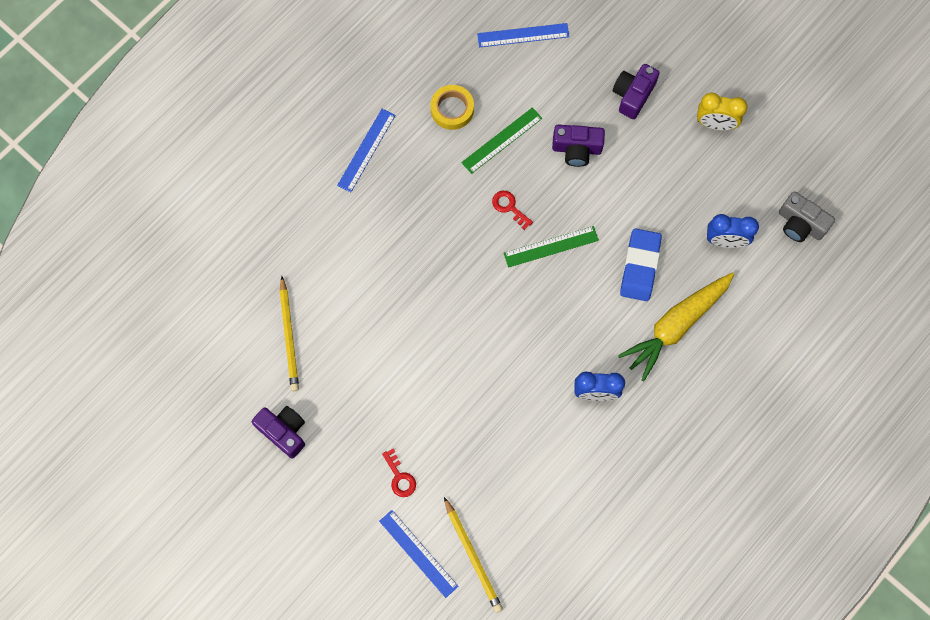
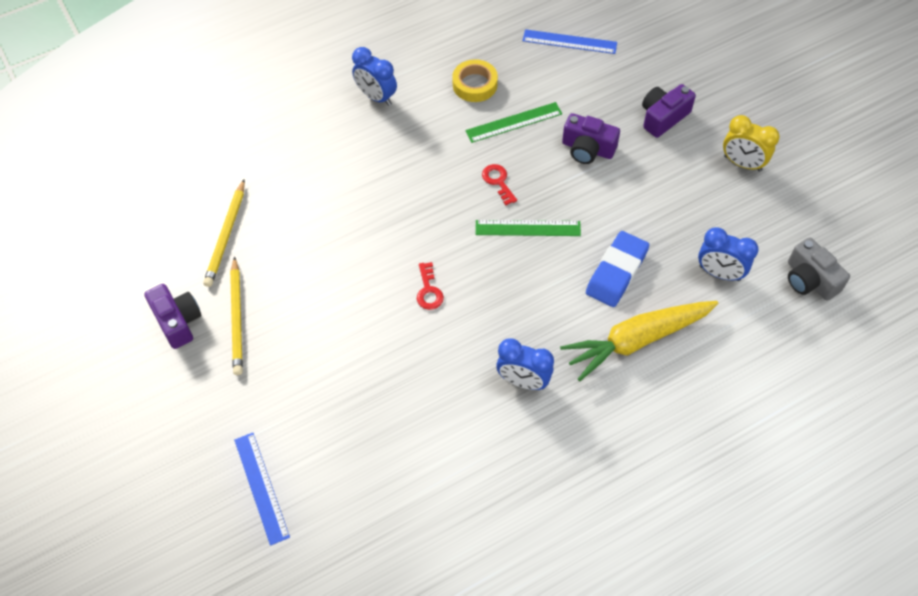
camera: 20 degrees right, 15 degrees down
blue ruler [337,109,395,192] -> blue clock [352,47,397,106]
red key [382,448,416,497] -> red key moved to [417,262,444,310]
yellow pencil [444,497,503,613] -> yellow pencil moved to [230,257,243,375]

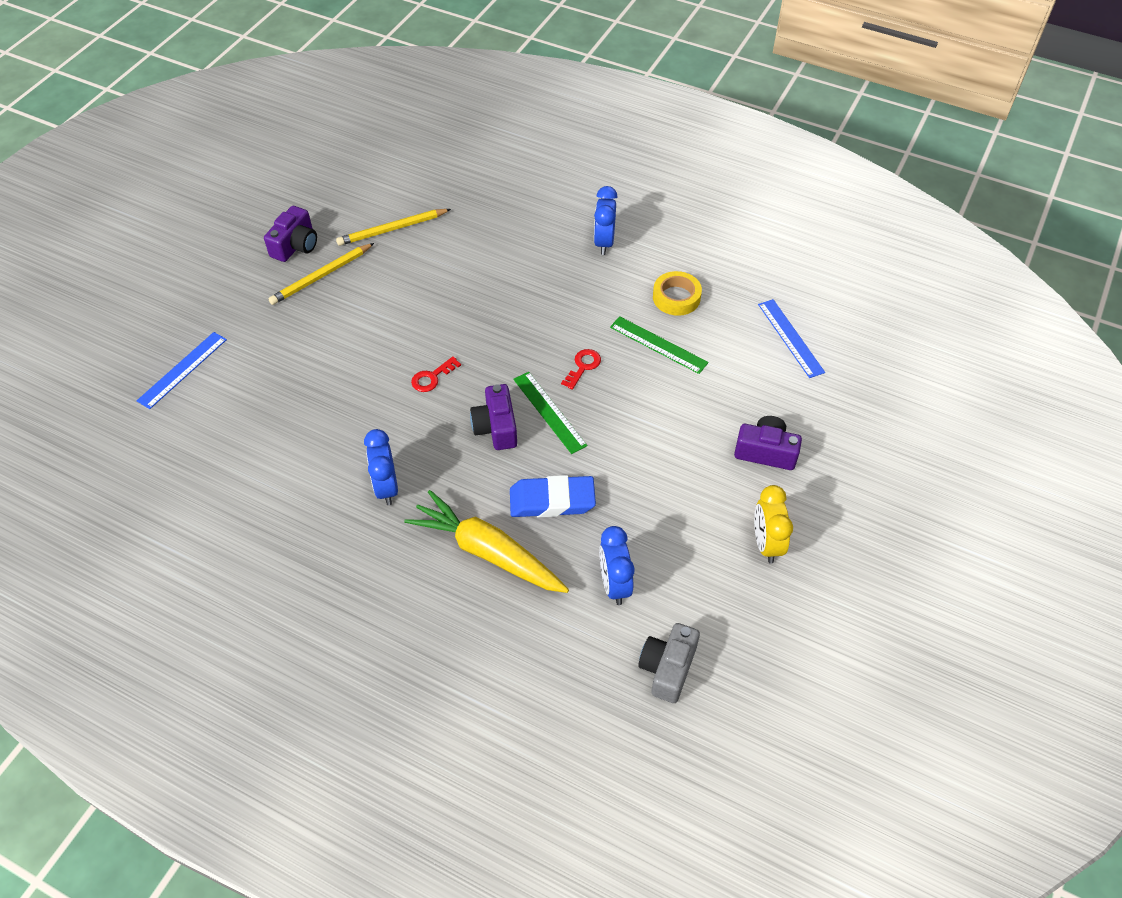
camera: 55 degrees right, 5 degrees down
purple camera [562,113,620,164] -> purple camera moved to [470,384,517,450]

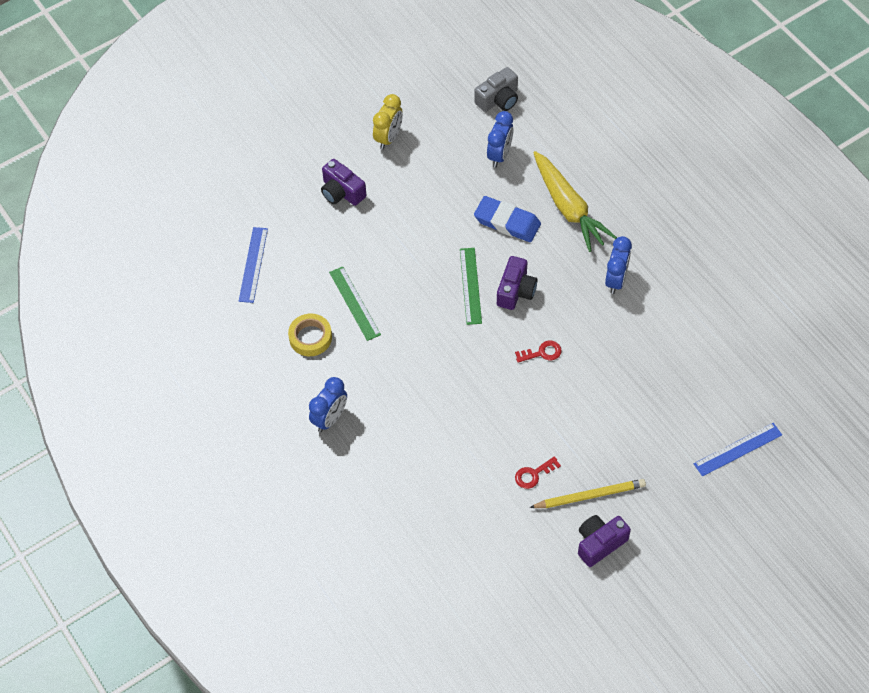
camera: 150 degrees left, 5 degrees up
yellow pencil [336,209,451,246] -> none
red key [561,349,601,390] -> red key moved to [515,456,561,489]

